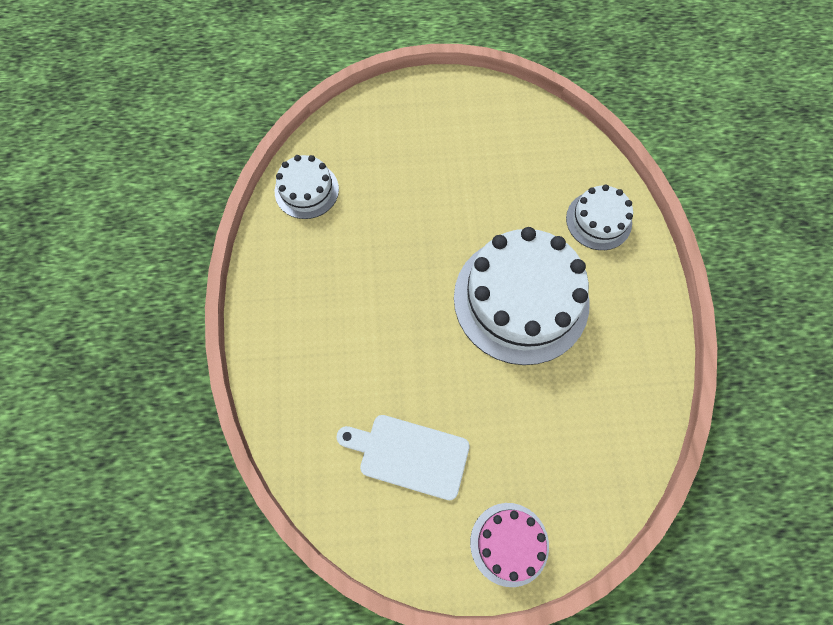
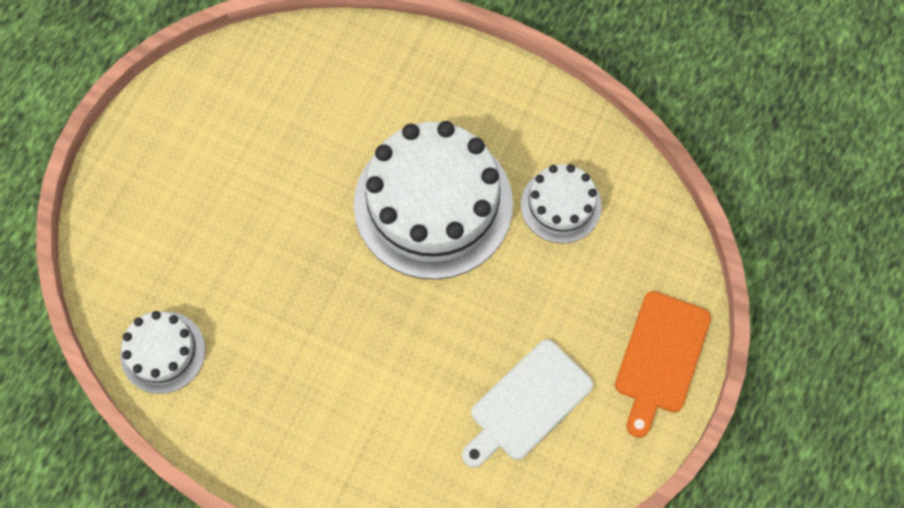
camera: 60 degrees left, 0 degrees up
pink cake [470,503,549,587] -> orange cutting board [615,291,711,438]
white cake [566,184,633,250] -> white cake moved to [521,164,602,243]

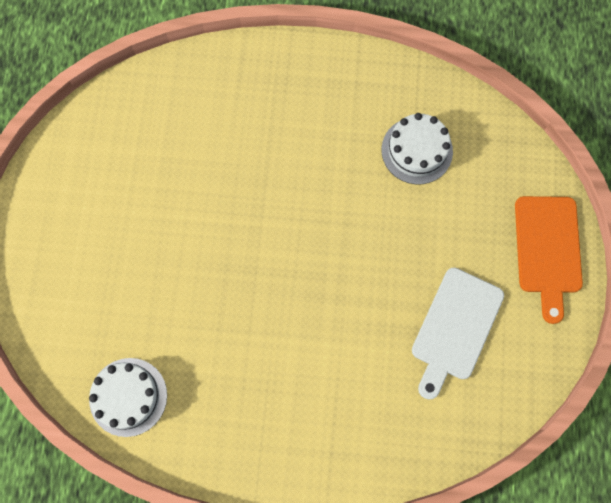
camera: 20 degrees left, 5 degrees up
white cake [354,121,513,280] -> none

